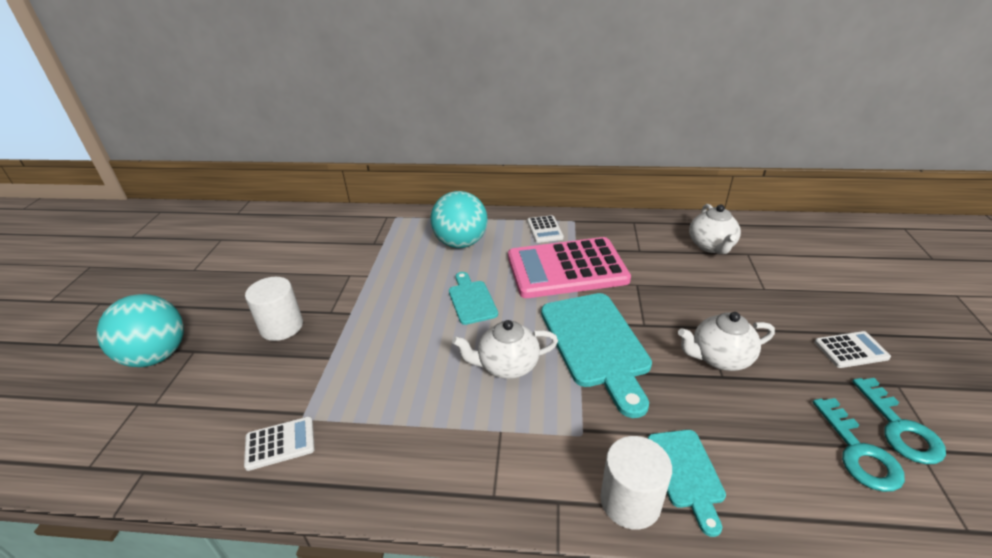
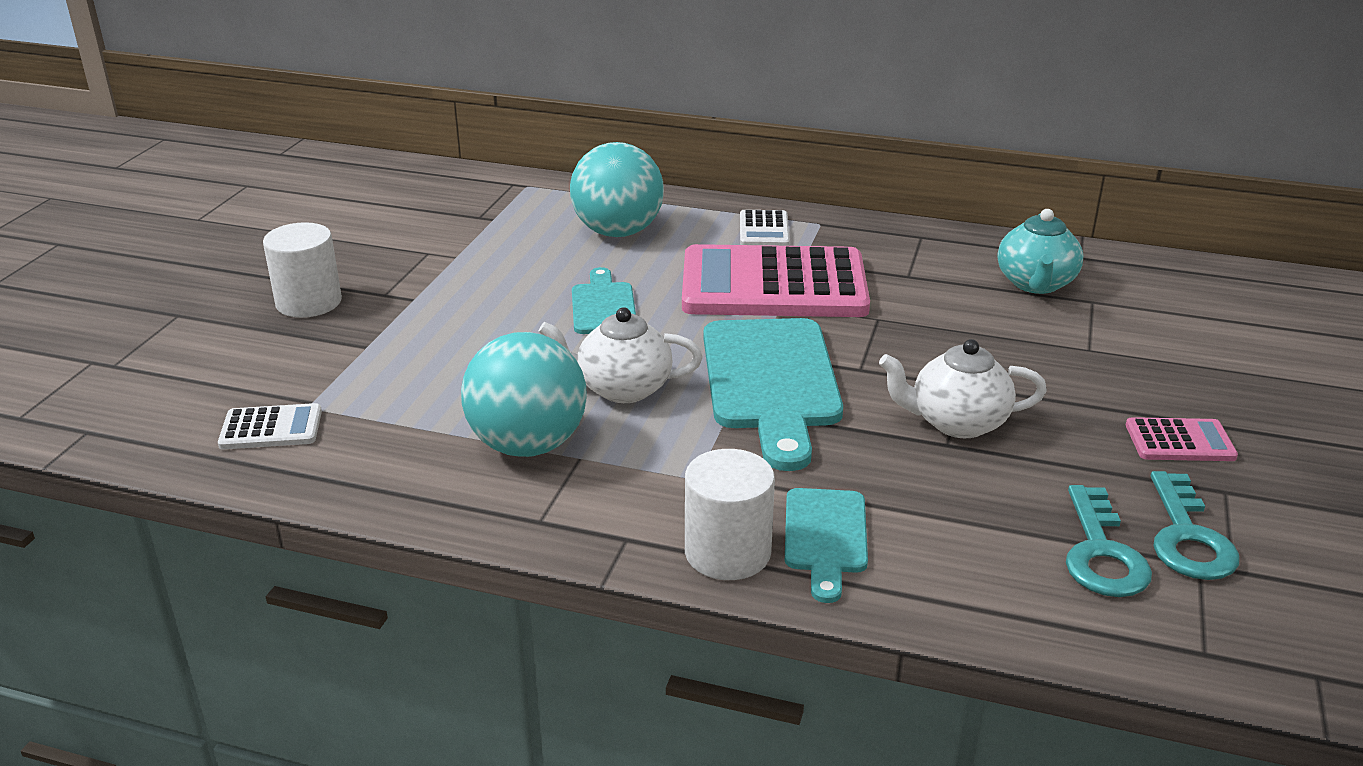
camera: 10 degrees right, 5 degrees down
turquoise ball [97,294,184,367] -> turquoise ball moved to [461,332,587,457]
white teapot [689,204,741,254] -> turquoise teapot [997,209,1083,294]
white calculator [815,331,891,368] -> pink calculator [1126,417,1238,461]

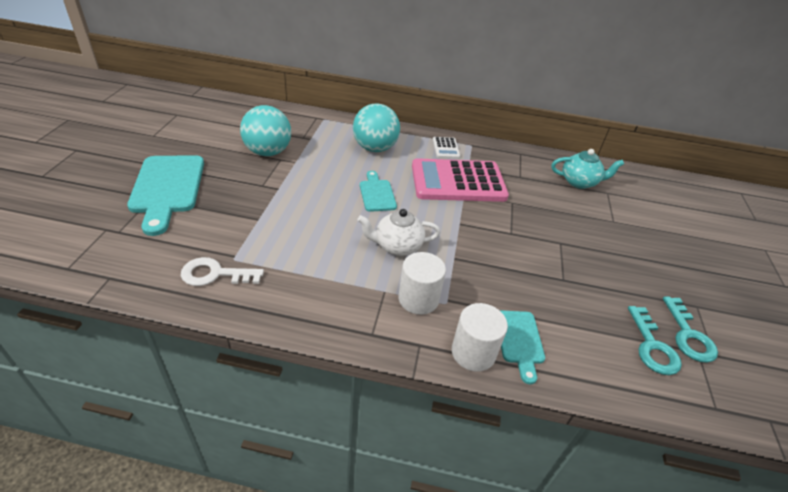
camera: 10 degrees left, 10 degrees up
white calculator [218,403,322,449] -> white key [181,257,264,286]
white cylinder [263,222,342,318] -> white cylinder moved to [399,252,446,315]
turquoise ball [461,332,587,457] -> turquoise ball moved to [240,105,291,156]
turquoise cutting board [703,318,843,471] -> turquoise cutting board moved to [127,155,204,236]
white teapot [879,339,1047,438] -> none
turquoise teapot [997,209,1083,294] -> turquoise teapot turned 90 degrees counterclockwise [551,149,624,189]
pink calculator [1126,417,1238,461] -> none

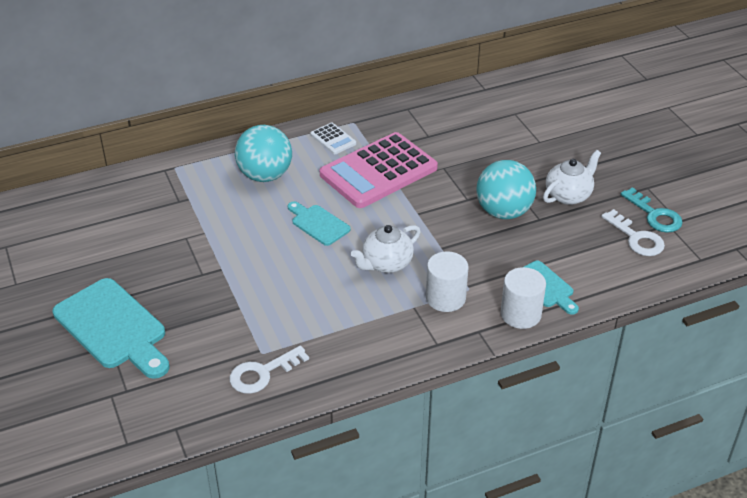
camera: 30 degrees left, 0 degrees up
turquoise ball [240,105,291,156] -> turquoise ball moved to [476,160,536,219]
turquoise teapot [551,149,624,189] -> none
turquoise key [628,306,682,375] -> white key [601,209,665,256]
none -> white teapot [543,150,601,205]

